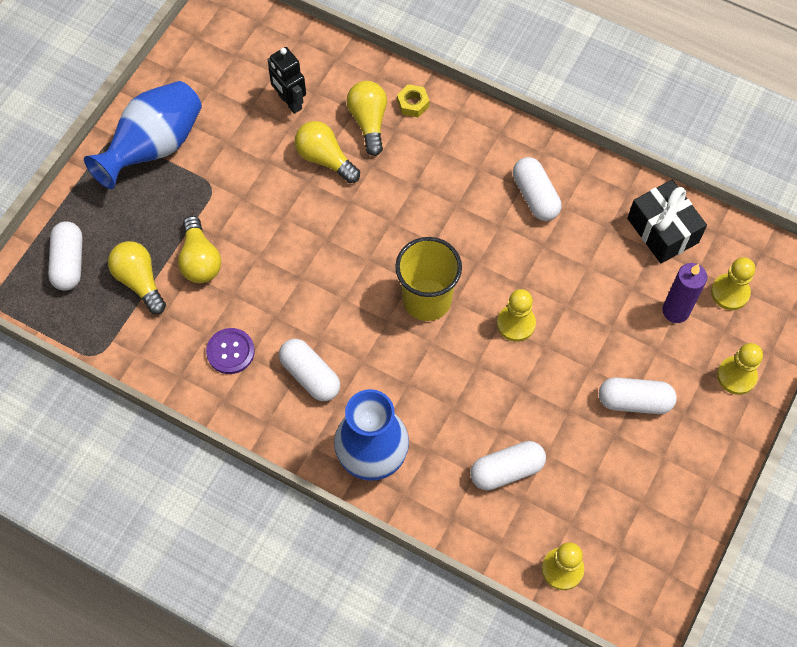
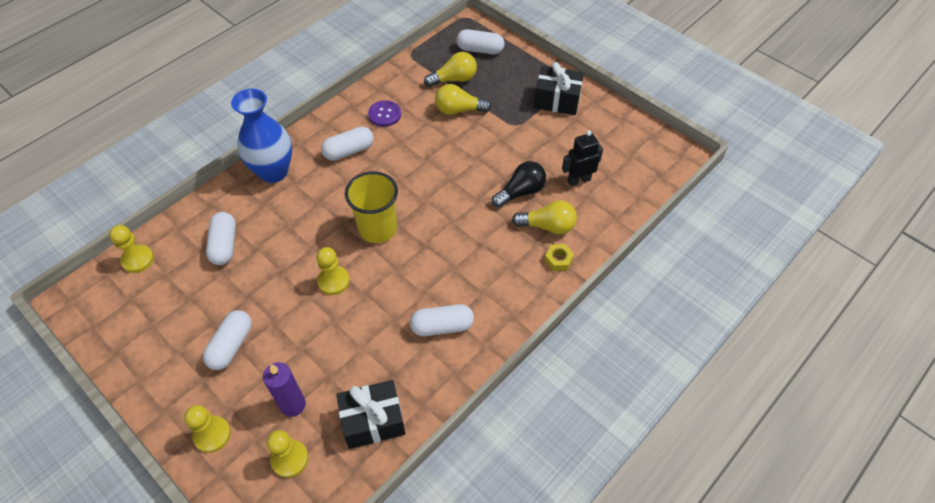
camera: 105 degrees right, 10 degrees down
blue vase [84,81,202,189] -> black gift [534,62,584,115]
yellow light bulb [295,121,360,183] -> black light bulb [492,161,546,208]

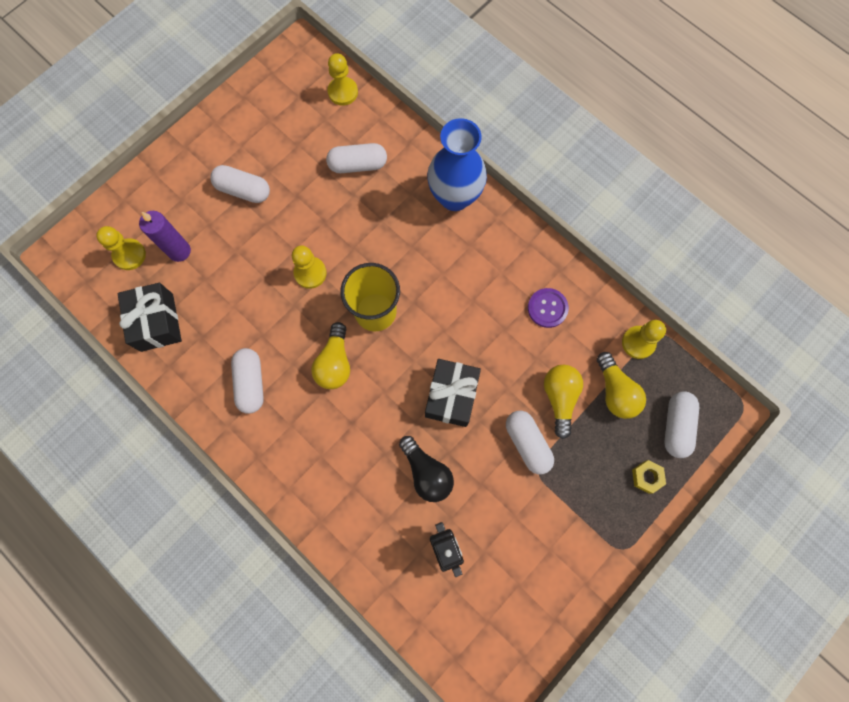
camera: 90 degrees right, 20 degrees up
yellow pawn [184,405,231,453] -> yellow pawn moved to [622,320,666,359]
white capsule [321,127,374,161] -> white capsule moved to [506,411,554,474]
yellow light bulb [512,200,577,234] -> yellow light bulb moved to [311,322,350,389]
black gift [534,62,584,115] -> black gift moved to [425,359,481,427]
yellow nut [544,244,574,271] -> yellow nut moved to [632,460,666,494]

